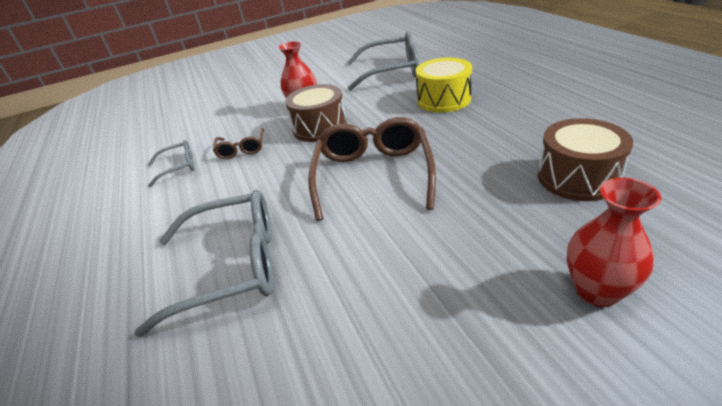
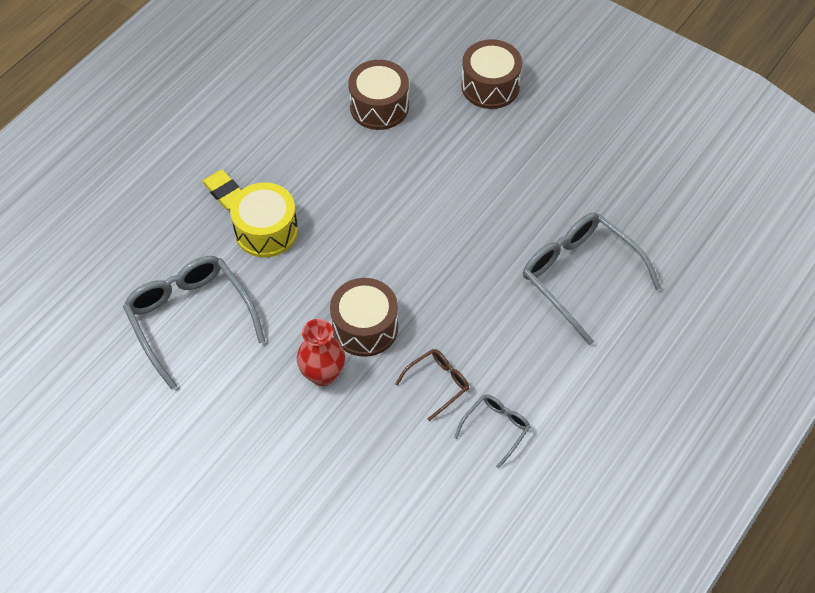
camera: 125 degrees left, 20 degrees up
grey glasses [148,140,195,187] -> grey glasses turned 90 degrees clockwise [454,394,530,469]
brown glasses [308,117,436,221] -> none
red vase [567,178,661,307] -> brown drum [461,39,522,109]
none -> yellow eraser [202,170,241,210]

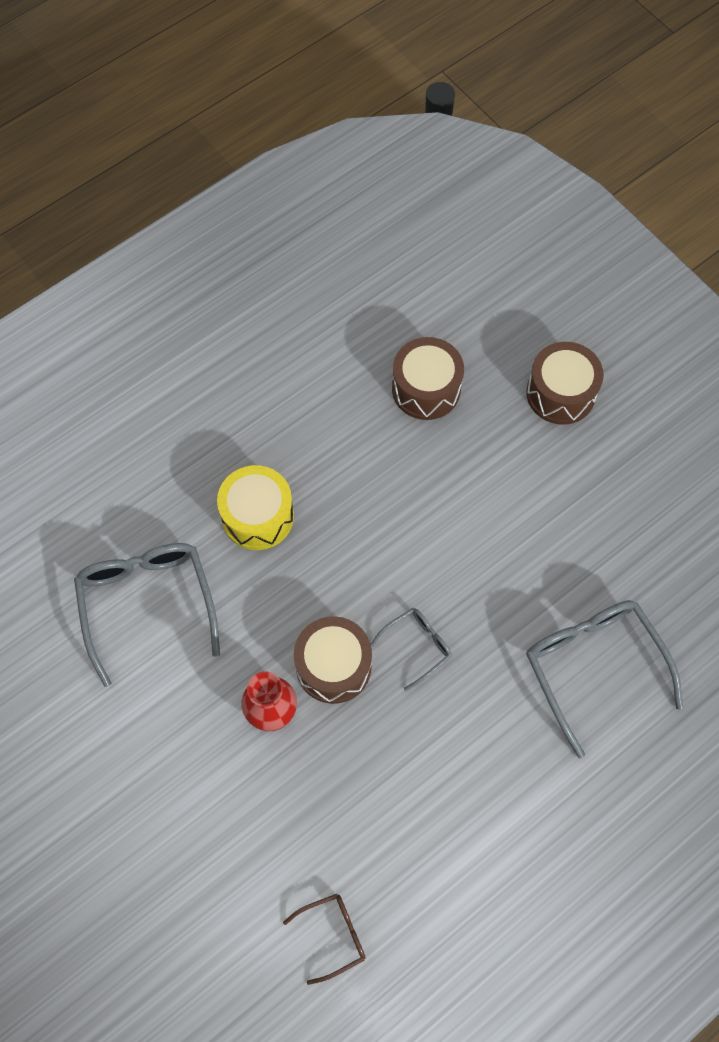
camera: 15 degrees right, 10 degrees up
yellow eraser [202,170,241,210] -> none
brown glasses [395,349,469,421] -> brown glasses moved to [283,894,366,985]
grey glasses [454,394,530,469] -> grey glasses moved to [371,608,452,691]

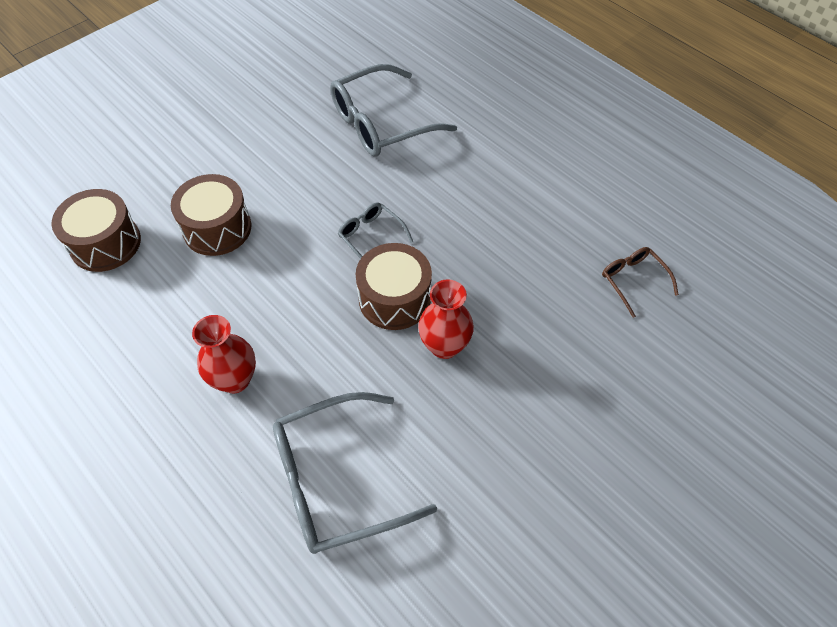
camera: 95 degrees left, 10 degrees down
yellow drum [217,465,294,550] -> red vase [192,315,256,393]
brown drum [526,342,604,424] -> brown drum moved to [171,174,251,256]

